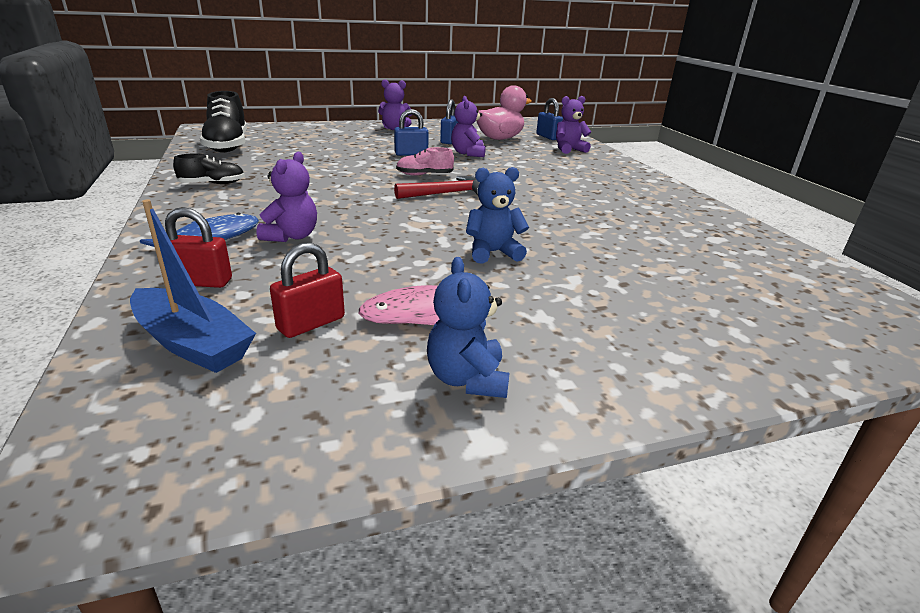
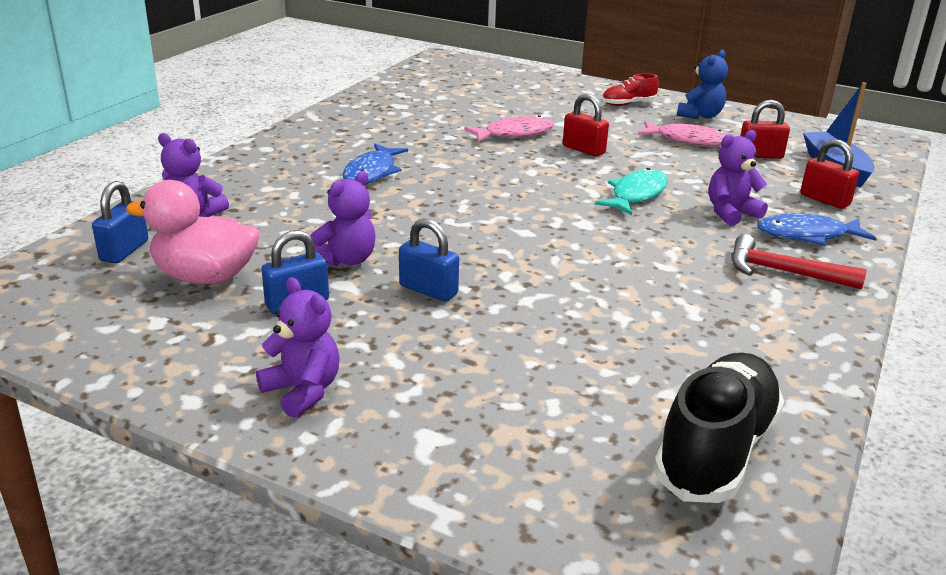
camera: 135 degrees left, 0 degrees up
black shoe [173,153,245,184] -> none
red hammer [394,176,480,199] -> red hammer moved to [731,234,867,289]
pink shoe [396,147,454,176] -> none
blue teddy bear [466,167,529,264] -> red padlock [563,93,609,157]
none -> blue fish [342,144,408,184]
none -> pink fish [464,115,554,142]
none -> turquoise fish [595,168,668,215]
none -> red shoe [602,73,659,106]

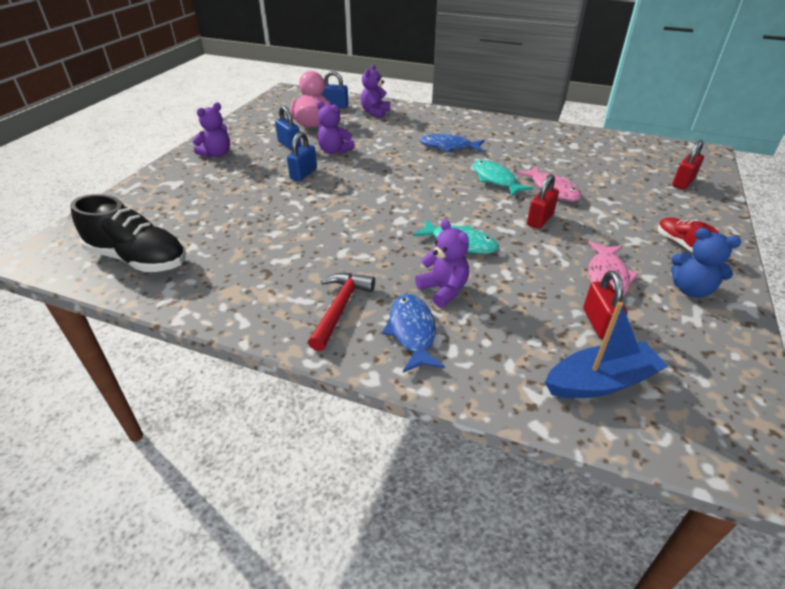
camera: 85 degrees right, 10 degrees up
red padlock [800,139,859,209] -> red padlock moved to [672,140,704,190]
none -> turquoise fish [473,160,533,197]

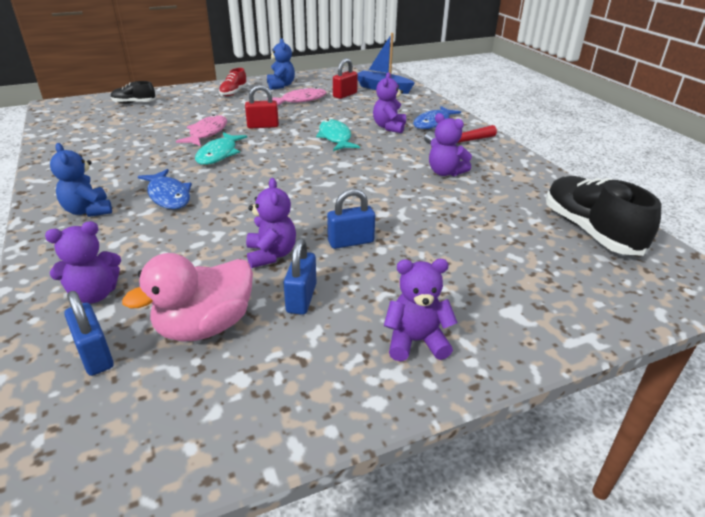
camera: 135 degrees left, 5 degrees down
red padlock [672,140,704,190] -> black shoe [111,81,156,104]
none -> blue teddy bear [50,143,112,217]
none -> purple teddy bear [429,113,472,176]

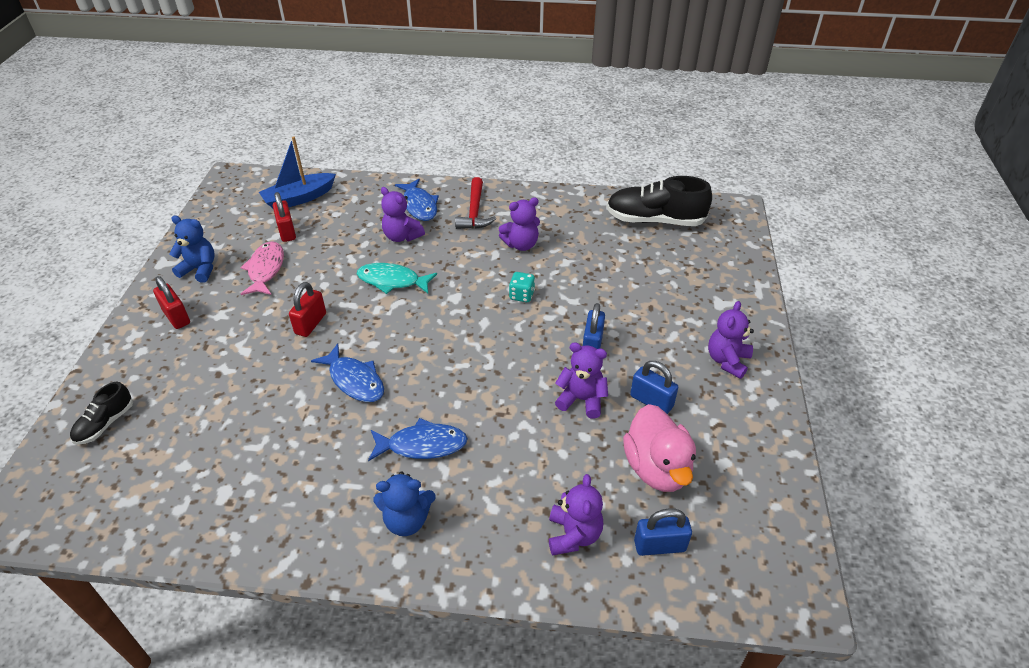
camera: 60 degrees left, 10 degrees up
pink fish [176,115,227,146] -> none
turquoise fish [195,132,247,165] -> blue fish [311,344,384,402]
red shoe [219,68,248,96] -> red padlock [153,276,190,329]
none -> turquoise dice [509,272,535,302]

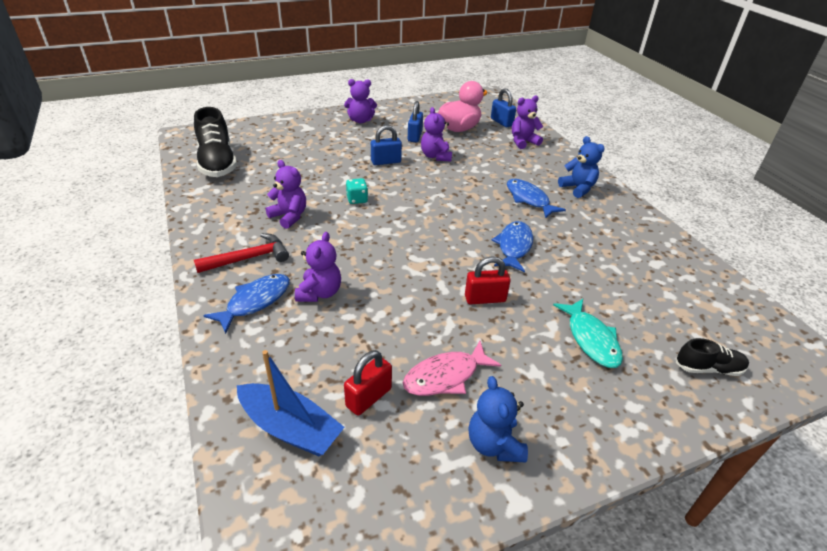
camera: 120 degrees left, 5 degrees down
red padlock [153,276,190,329] -> none
turquoise fish [357,263,437,294] -> turquoise fish moved to [553,299,623,368]

